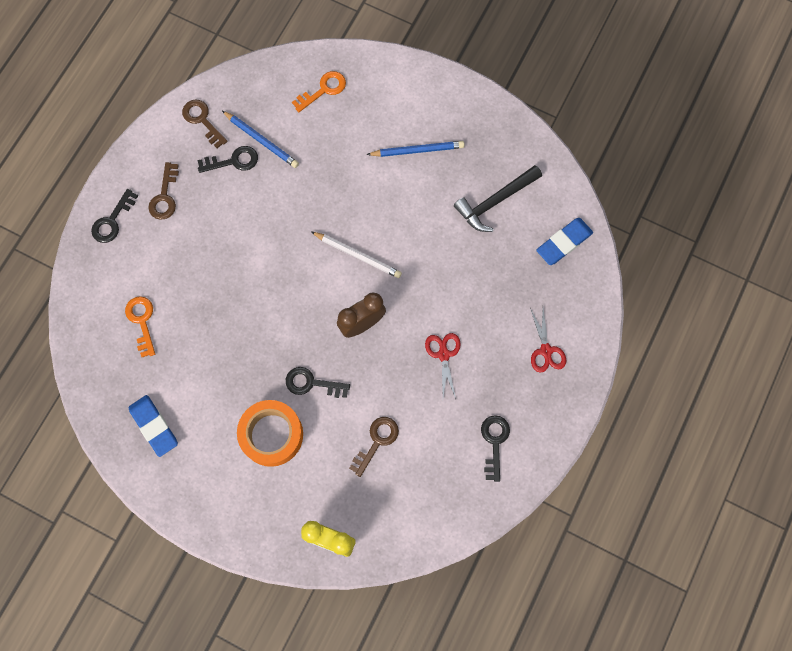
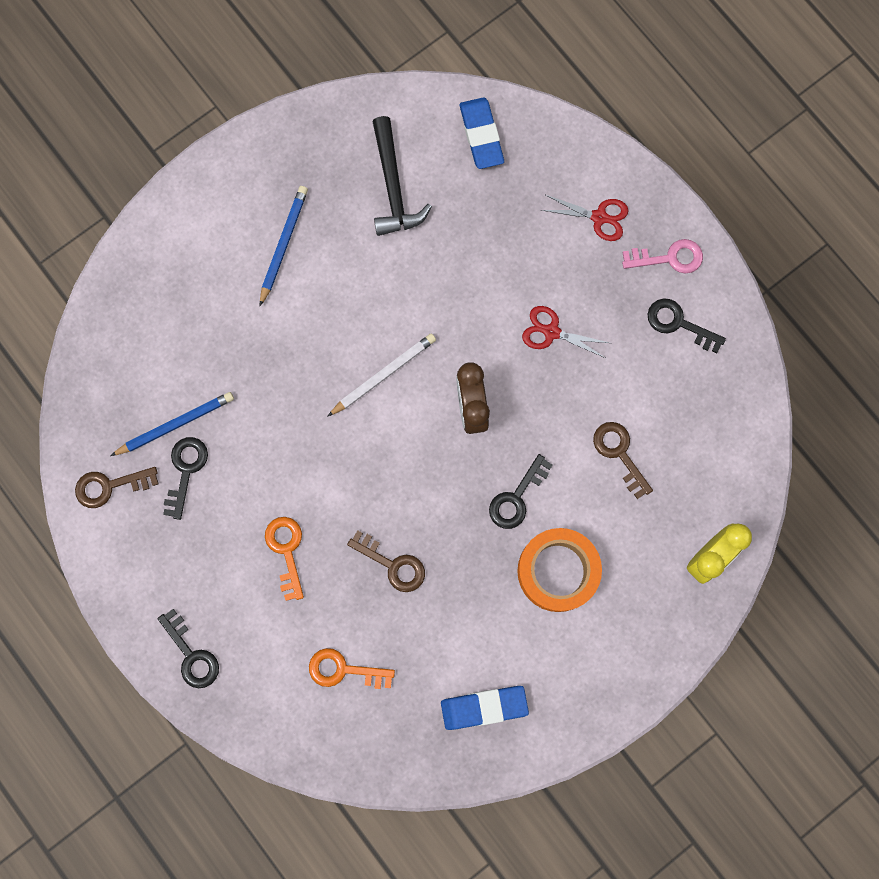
camera: 65 degrees left, 5 degrees up
brown key [148,162,179,220] -> brown key moved to [347,530,425,592]
orange key [292,71,346,112] -> orange key moved to [265,517,304,601]
none -> pink key [622,239,703,274]

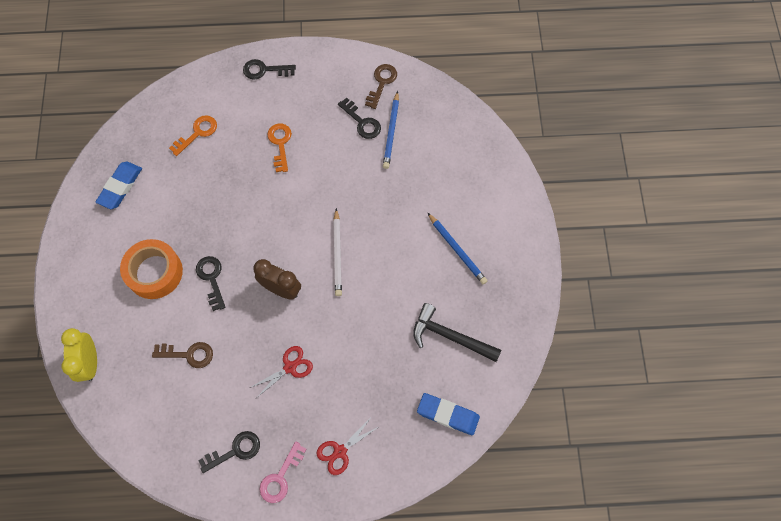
camera: 125 degrees right, 10 degrees down
orange key [265,517,304,601] -> orange key turned 120 degrees counterclockwise [267,123,292,172]
brown key [347,530,425,592] -> none

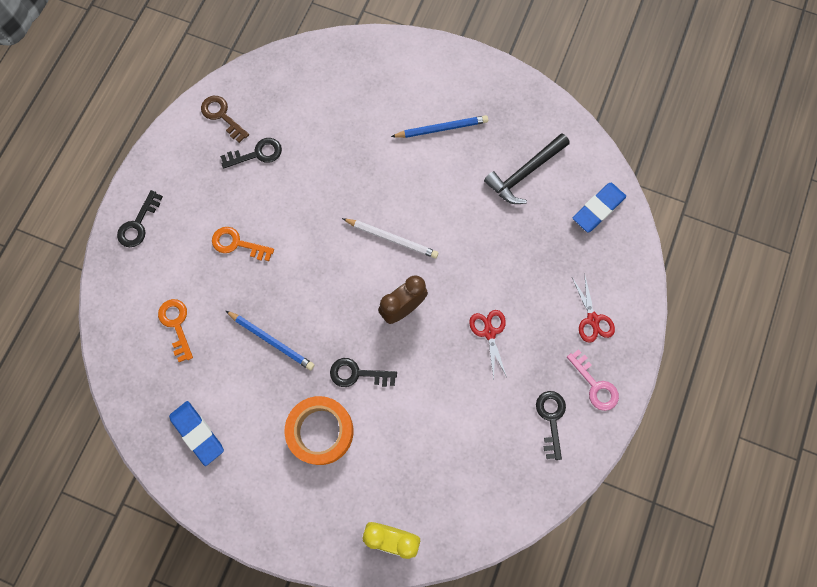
camera: 65 degrees left, 5 degrees up
brown key [152,342,213,368] -> none
blue pencil [383,91,399,169] -> blue pencil moved to [225,310,314,370]

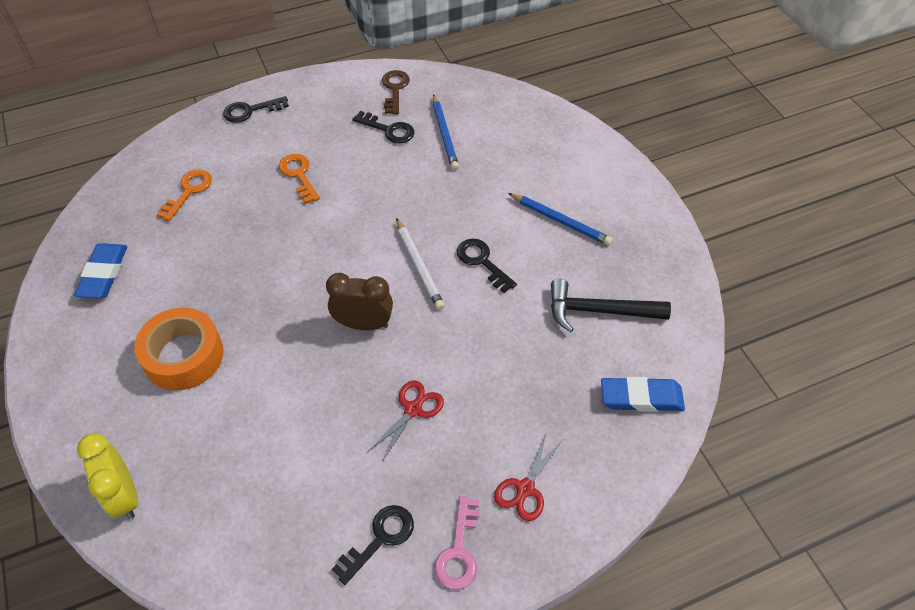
camera: 45 degrees right, 20 degrees down
blue pencil [225,310,314,370] -> blue pencil moved to [433,94,459,170]
black key [330,358,397,387] -> black key moved to [457,239,517,293]

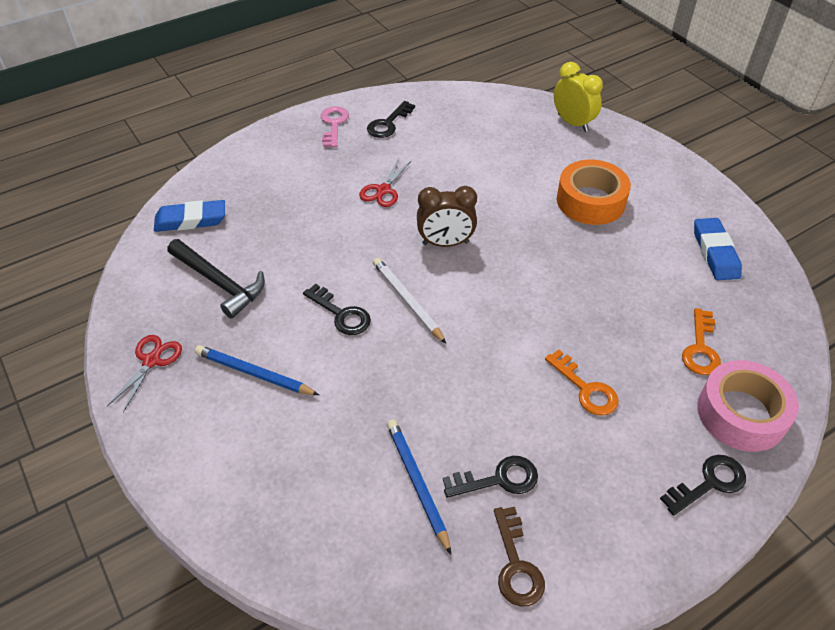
camera: 170 degrees right, 5 degrees down
black key [352,111,415,144] -> black key turned 150 degrees clockwise [443,456,538,498]
red scissors [494,432,563,521] -> red scissors moved to [107,335,182,412]
black hammer [551,279,671,332] -> black hammer turned 45 degrees clockwise [168,239,265,319]
none -> pink tape [697,360,799,452]

